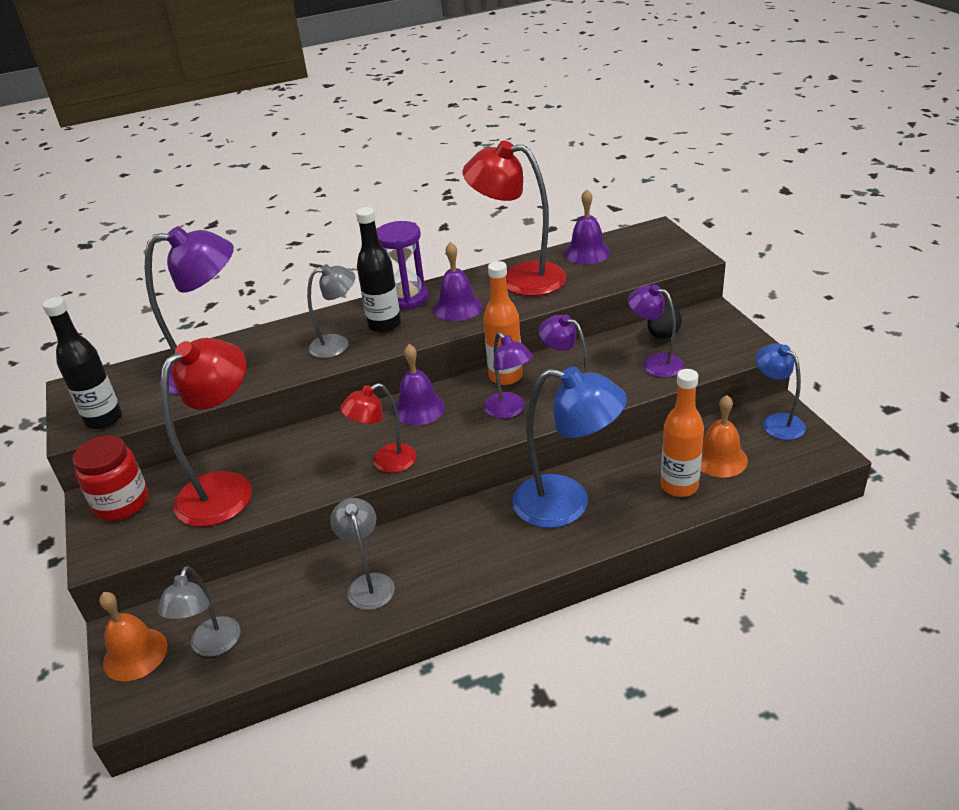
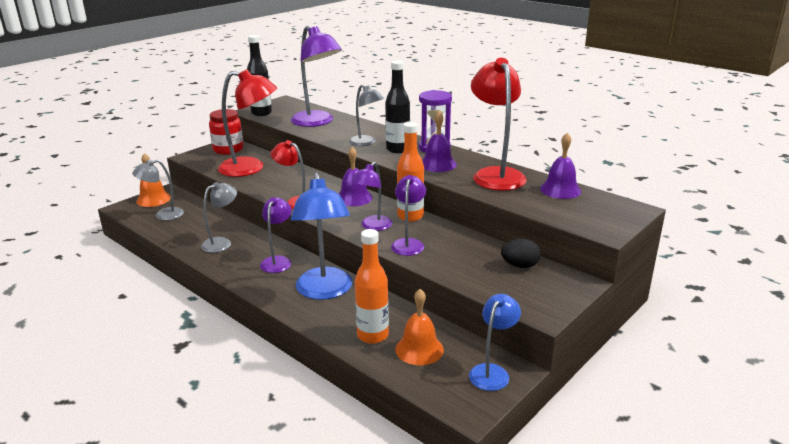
camera: 60 degrees right, 10 degrees down
purple lamp [628,284,684,378] -> purple lamp moved to [260,197,292,273]

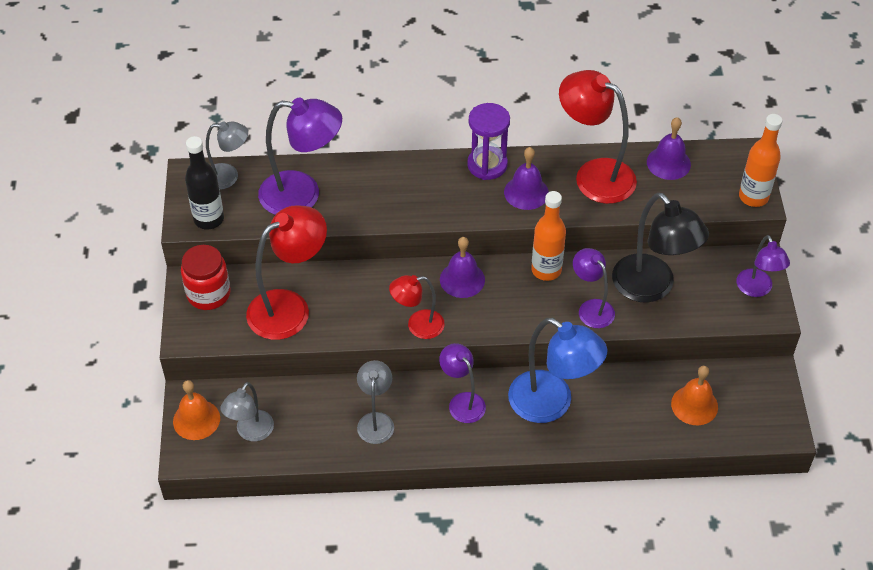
camera: 45 degrees left, 25 degrees up
grey lamp [349,85,384,146] -> grey lamp moved to [206,121,248,190]
purple lamp [351,162,392,231] -> purple lamp moved to [736,235,790,297]
orange bottle [355,229,389,344] -> orange bottle moved to [739,114,782,207]
black bottle [385,60,410,153] -> none
blue lamp [469,294,521,391] -> none
black egg [501,238,541,268] -> none
none -> black lamp [612,193,709,303]

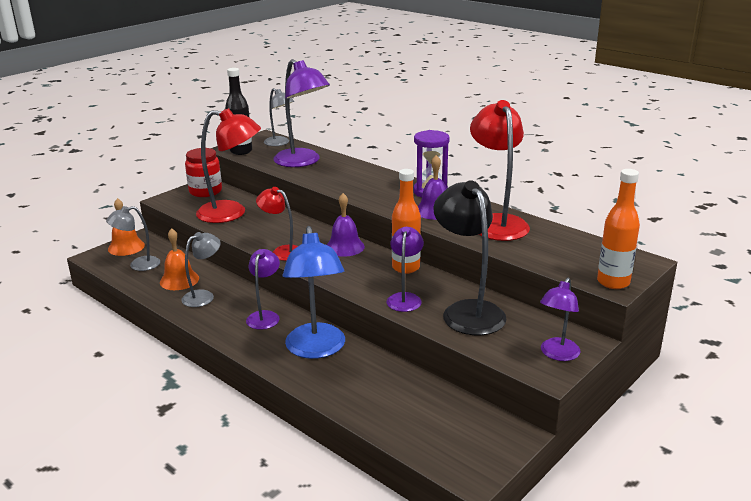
camera: 45 degrees right, 25 degrees down
black lamp [612,193,709,303] -> black lamp turned 150 degrees clockwise [433,180,507,335]
purple bell [647,117,691,180] -> none
orange bell [671,366,718,425] -> orange bell moved to [160,228,199,290]

